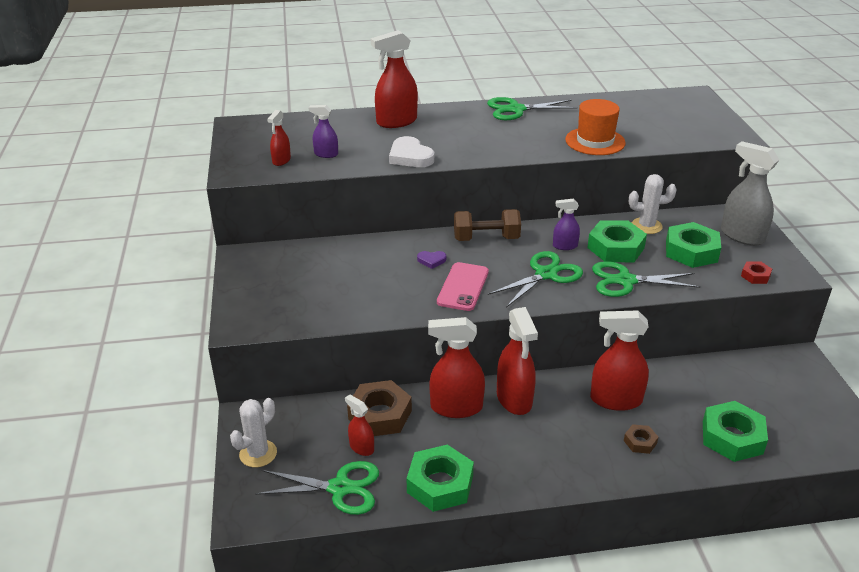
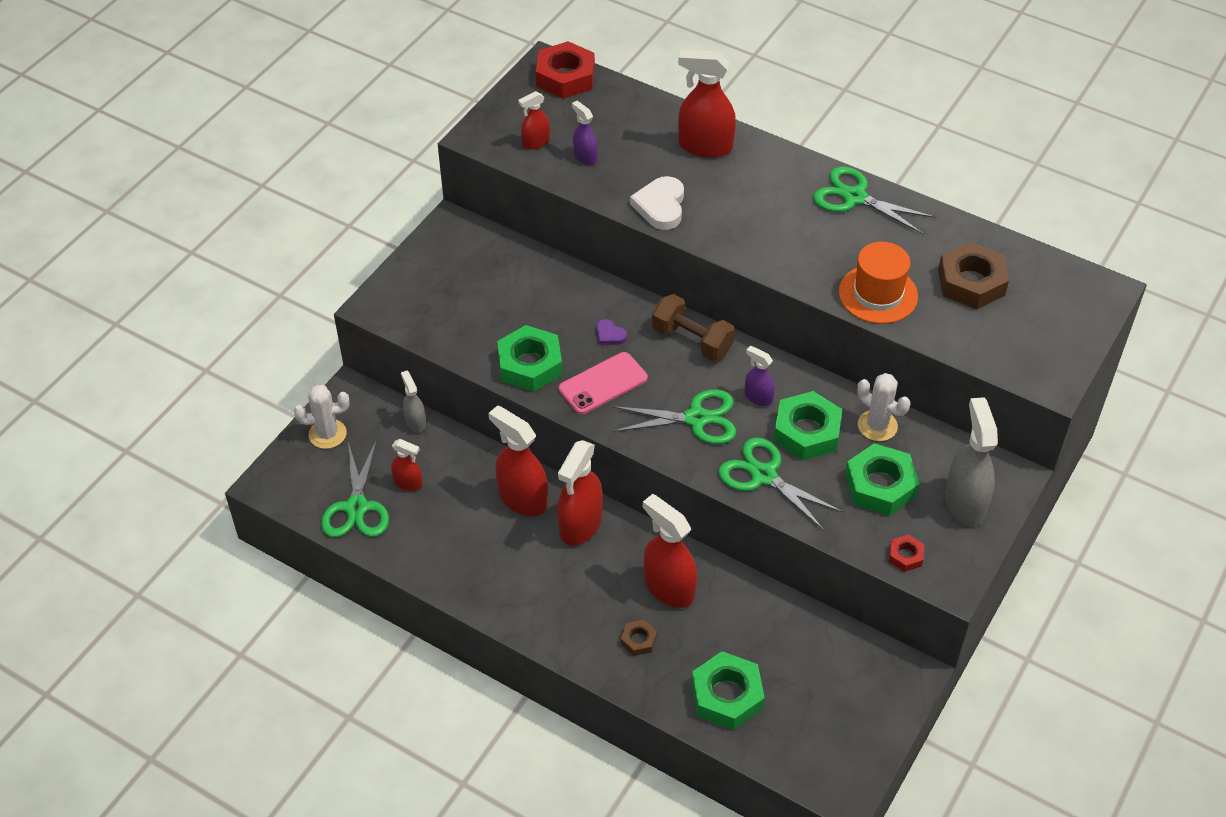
camera: 40 degrees right, 15 degrees up
green scissors [255,461,379,515] -> green scissors turned 45 degrees clockwise [321,439,389,537]
red spray bottle [345,394,374,456] -> red spray bottle turned 120 degrees clockwise [391,439,422,491]
brown nut [347,380,412,436] -> brown nut moved to [938,242,1009,309]
green nut [407,445,474,512] -> green nut moved to [497,325,562,392]
none -> grey spray bottle [401,371,426,432]
none -> red nut [536,41,595,99]

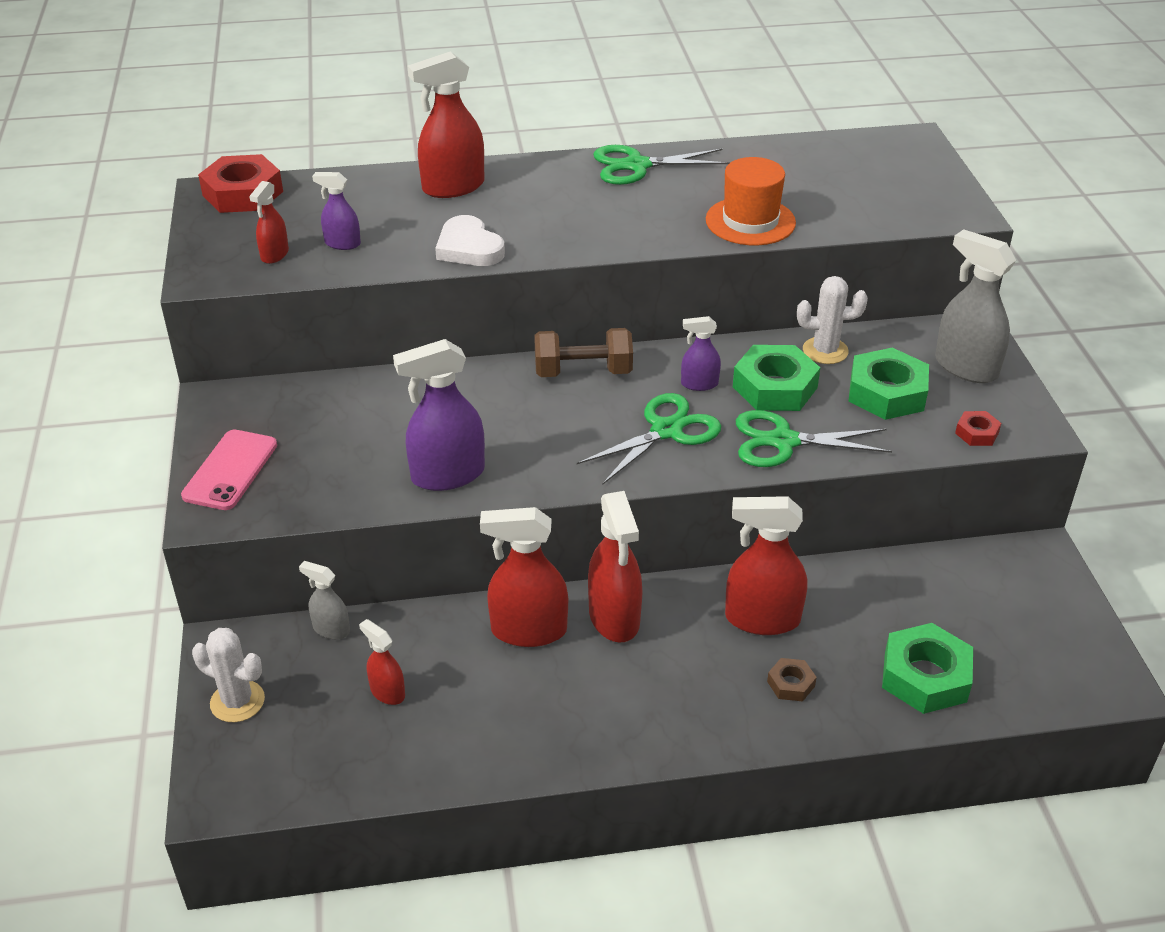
camera: 40 degrees left, 10 degrees down
white cactus [294,385,350,449] -> white cactus turned 75 degrees clockwise [192,628,265,722]
green scissors [321,439,389,537] -> none
red spray bottle [391,439,422,491] -> red spray bottle turned 120 degrees counterclockwise [359,619,405,705]
green nut [497,325,562,392] -> purple spray bottle [393,339,485,491]
pink phone [559,352,648,414] -> pink phone moved to [181,430,277,510]
purple heart [596,319,627,345] -> none
brown nut [938,242,1009,309] -> none

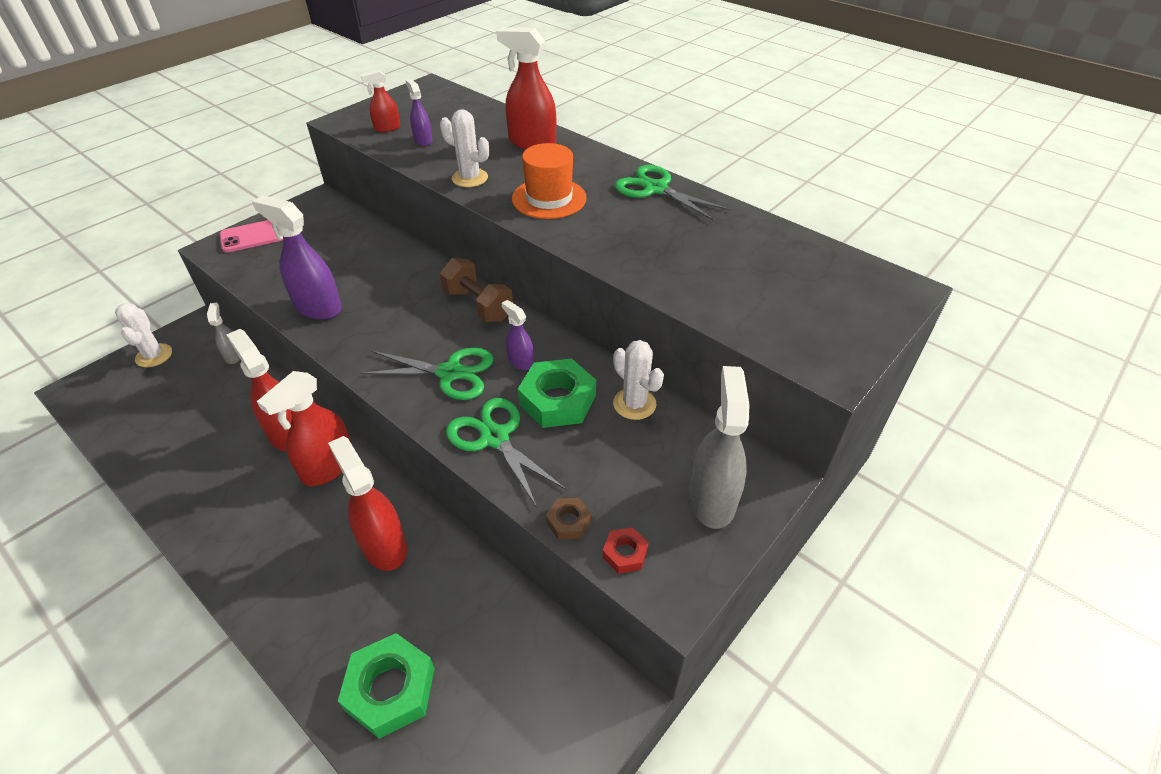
camera: 50 degrees right, 5 degrees up
red nut [198,154,283,213] -> none
red spray bottle [359,619,405,705] -> none
white heart [435,215,505,266] -> white cactus [440,109,489,187]
orange hat [706,157,796,245] -> orange hat moved to [512,143,587,219]
brown nut [767,658,817,701] -> brown nut moved to [546,498,591,539]
green nut [848,348,929,420] -> none

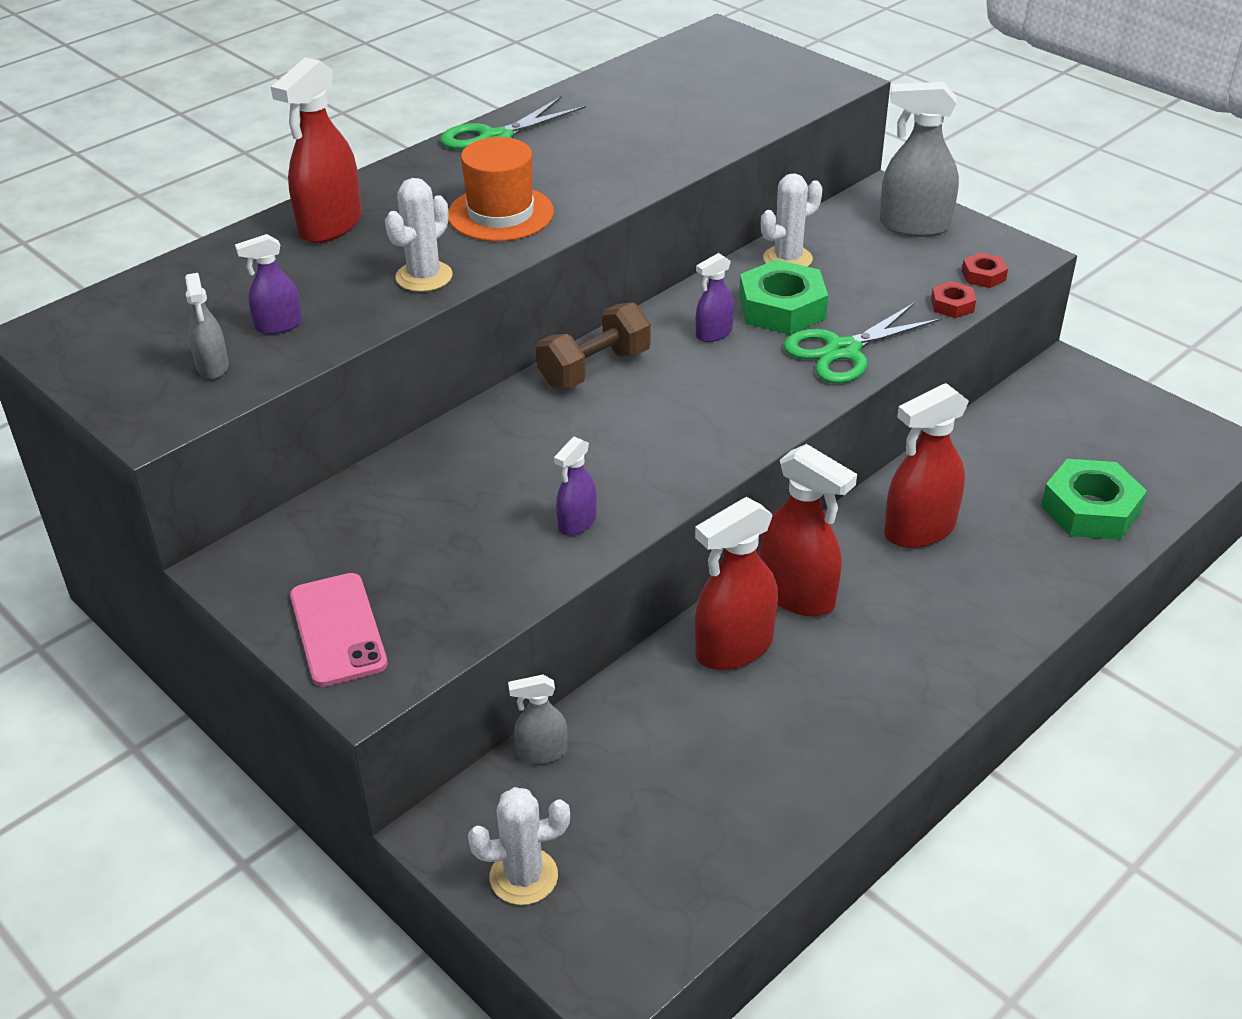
camera: 85 degrees left, 5 degrees down
purple spray bottle [252,195,342,320] -> purple spray bottle [554,437,597,536], size x0.54
green scissors [360,348,494,400] -> none
red spray bottle [361,70,400,132] -> grey spray bottle [185,273,229,379]
brown nut [546,498,591,539] -> red nut [931,281,976,318]

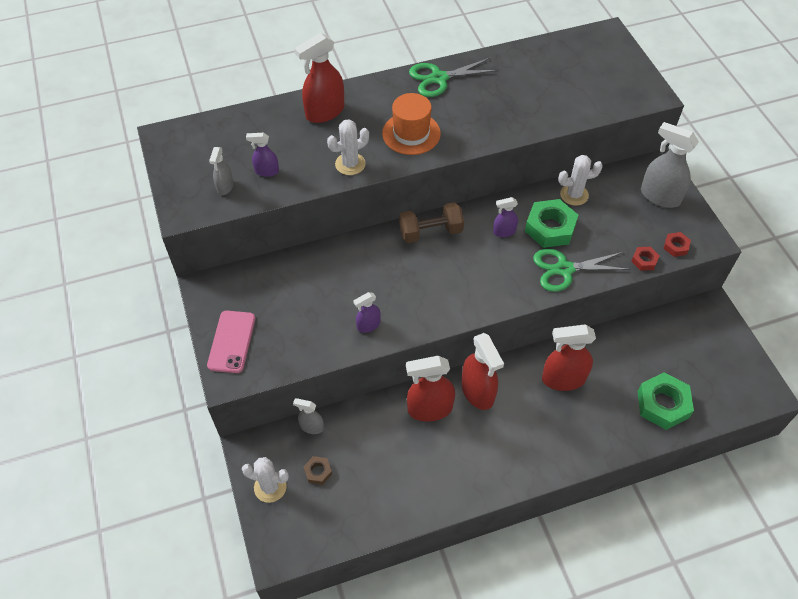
camera: 25 degrees right, 15 degrees up
none -> brown nut [303,456,332,485]

